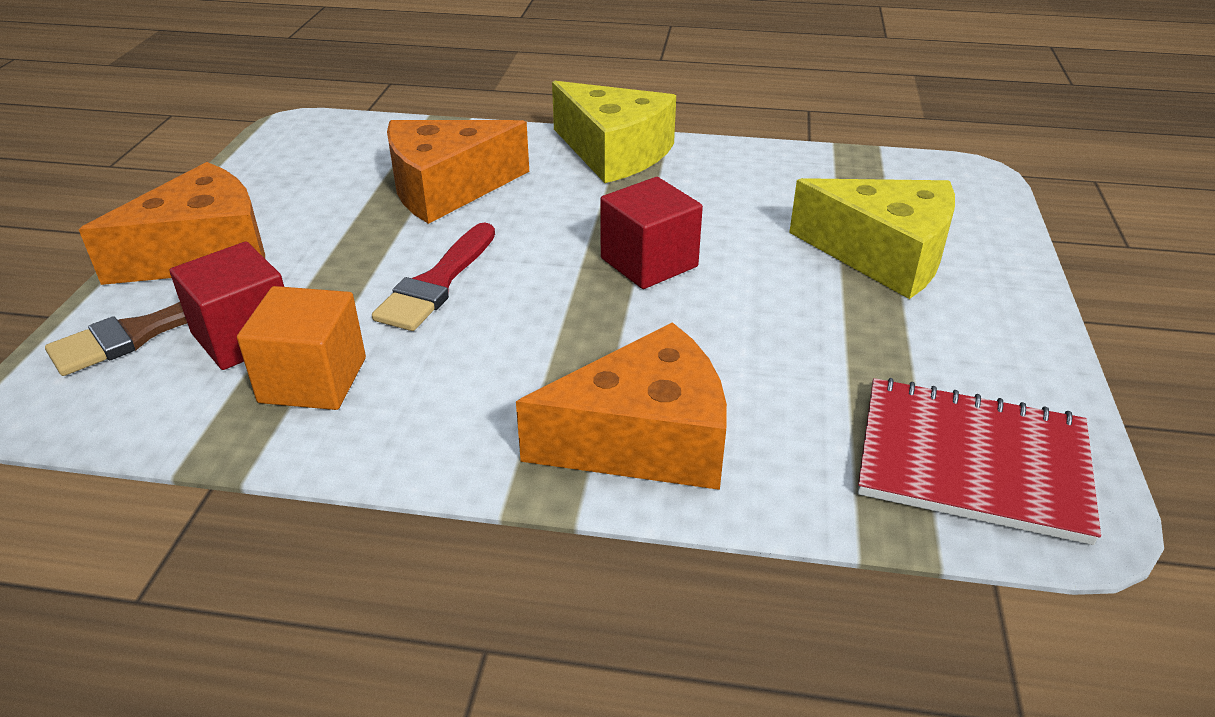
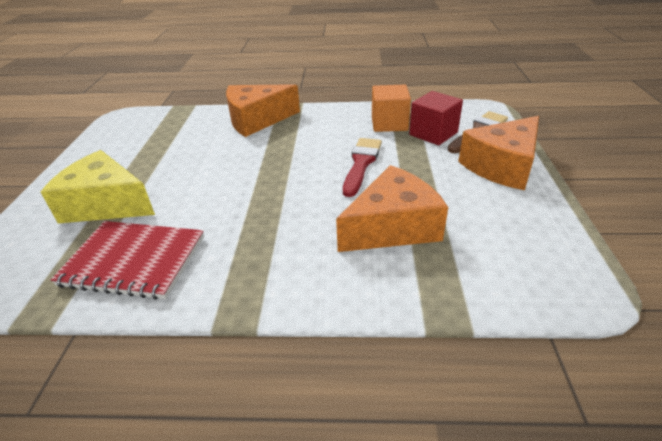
camera: 175 degrees right, 0 degrees up
yellow cheese [552,81,676,183] -> none
red cube [600,177,703,289] -> none
red notebook [858,378,1101,545] -> red notebook moved to [51,221,204,300]

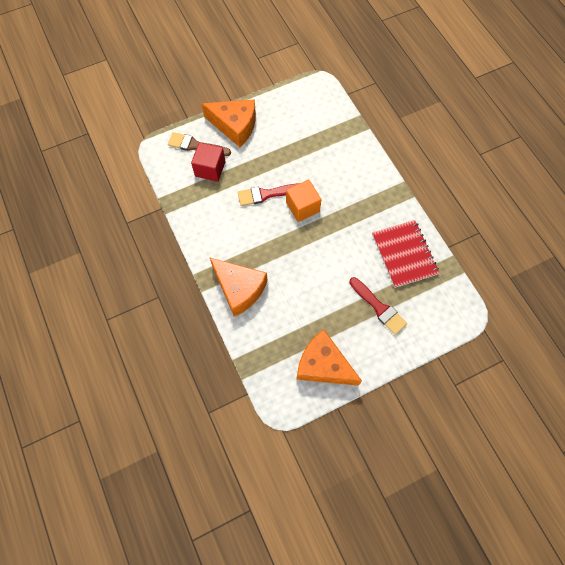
camera: 120 degrees left, 30 degrees up
yellow cheese [41,150,155,224] -> red brush [349,277,407,335]
orange cheese [336,165,448,252] -> orange cheese moved to [296,329,362,386]
orange cube [372,85,411,132] -> orange cube moved to [286,179,322,222]

